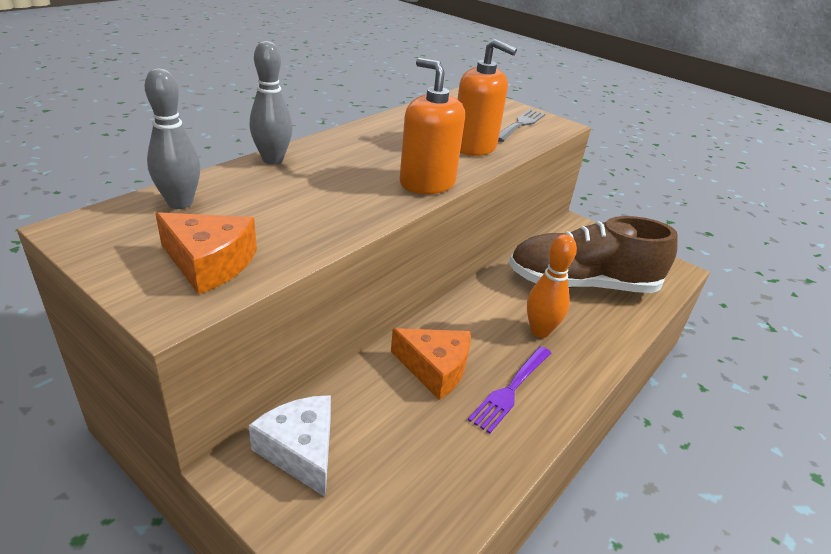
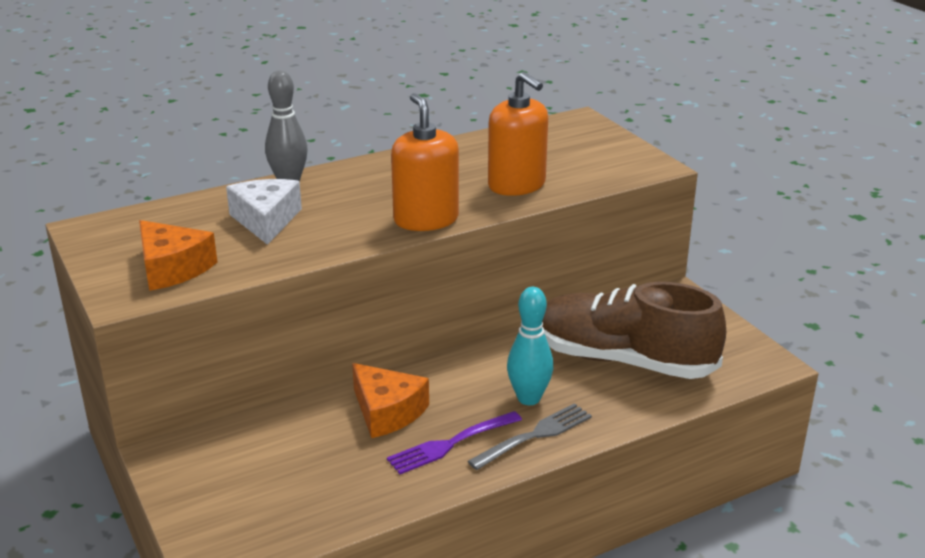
camera: 25 degrees right, 5 degrees down
grey bowling pin [145,68,200,209] -> none
white cheese [249,395,331,497] -> white cheese moved to [226,179,302,245]
grey fork [498,109,545,142] -> grey fork moved to [468,403,592,470]
orange bowling pin [527,234,577,338] -> turquoise bowling pin [507,287,553,405]

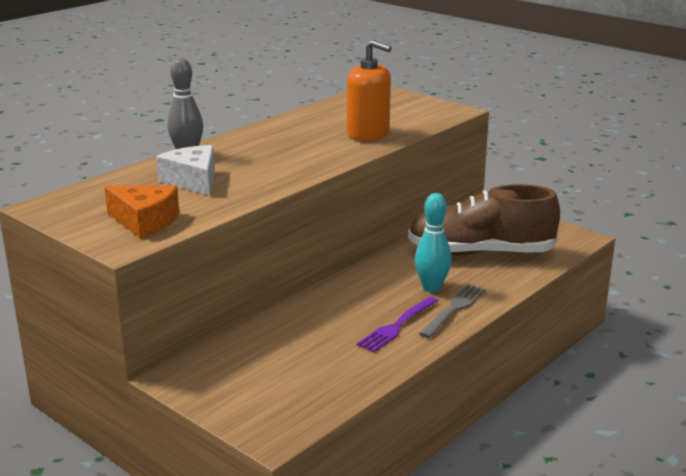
camera: 20 degrees left, 5 degrees down
orange cheese [352,363,429,438] -> none
orange soap dispenser [391,93,459,231] -> none

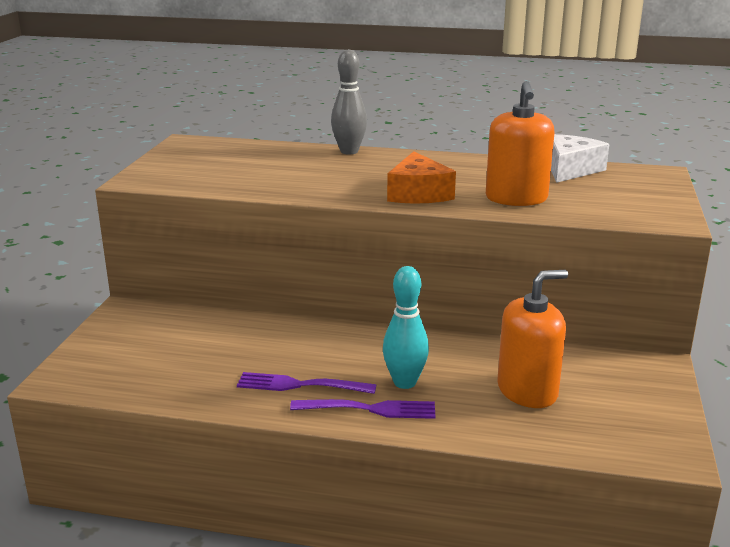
camera: 60 degrees right, 0 degrees up
orange cheese [104,185,179,238] -> orange cheese moved to [387,151,456,204]
white cheese [156,145,215,196] -> white cheese moved to [551,134,609,183]
brown shoe [408,184,560,255] -> orange soap dispenser [497,270,568,408]
grey fork [419,284,486,338] -> purple fork [290,399,435,419]

